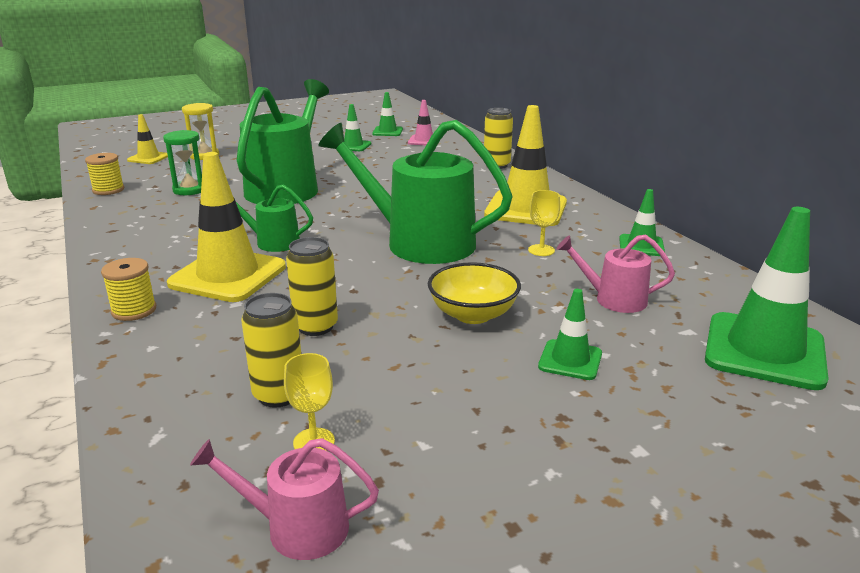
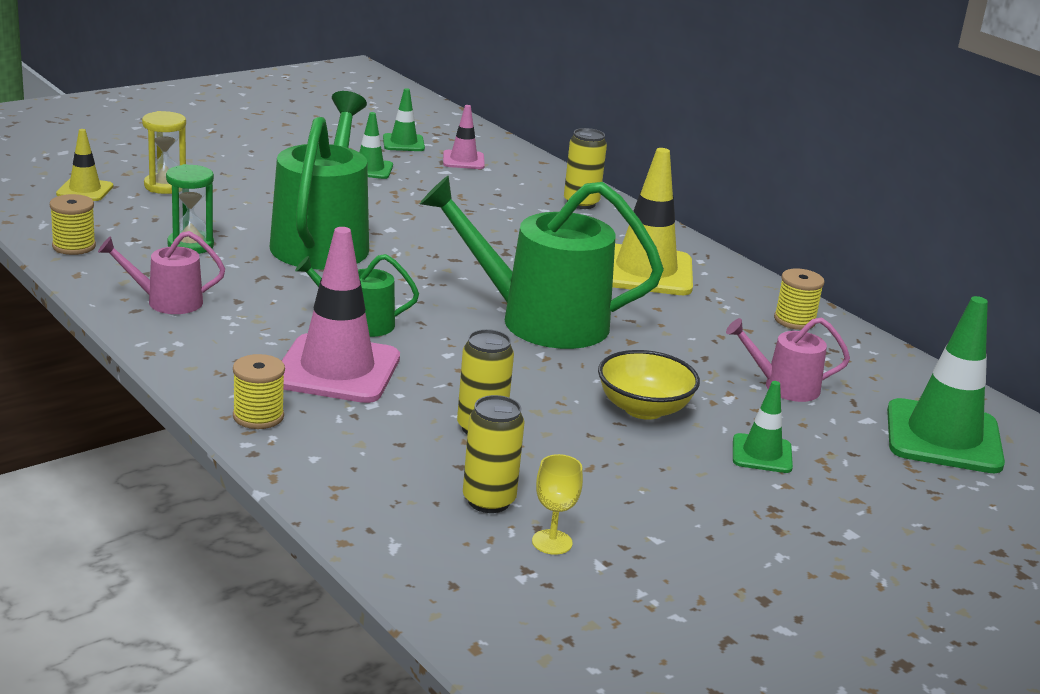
camera: 15 degrees left, 0 degrees up
yellow traffic cone [167,152,286,302] -> pink traffic cone [282,227,400,403]
pink watering can [190,438,379,560] -> pink watering can moved to [98,231,225,314]
yellow goblet [528,190,560,256] -> none
green traffic cone [619,189,665,256] -> yellow spool [774,268,825,330]

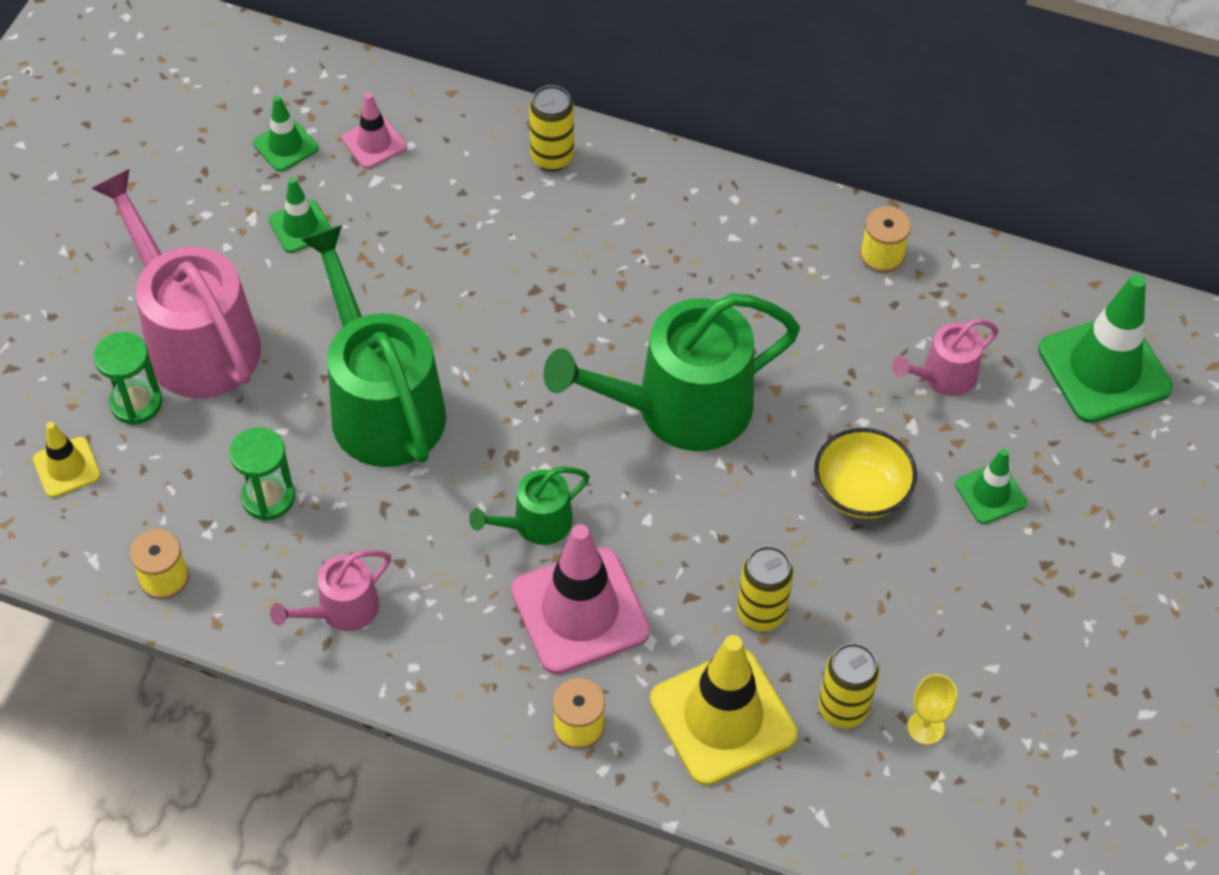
camera: 30 degrees left, 30 degrees up
yellow hourglass [142,111,186,194] -> green hourglass [94,332,162,425]
yellow traffic cone [612,148,693,295] -> yellow traffic cone moved to [650,635,798,786]
none -> pink watering can [91,169,261,398]

